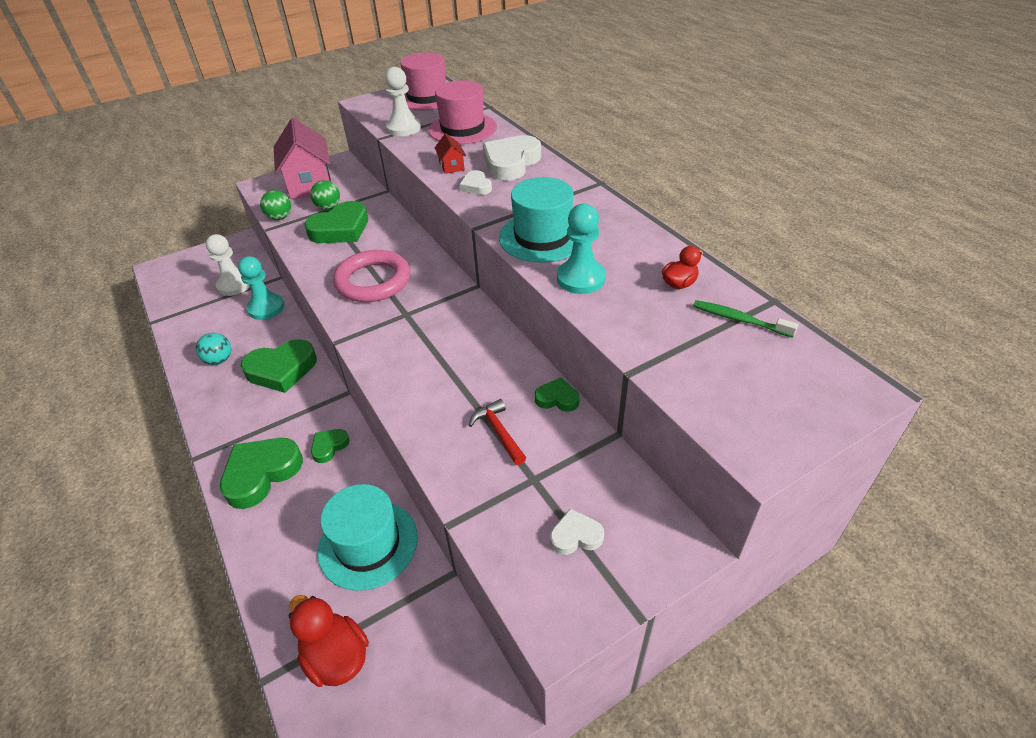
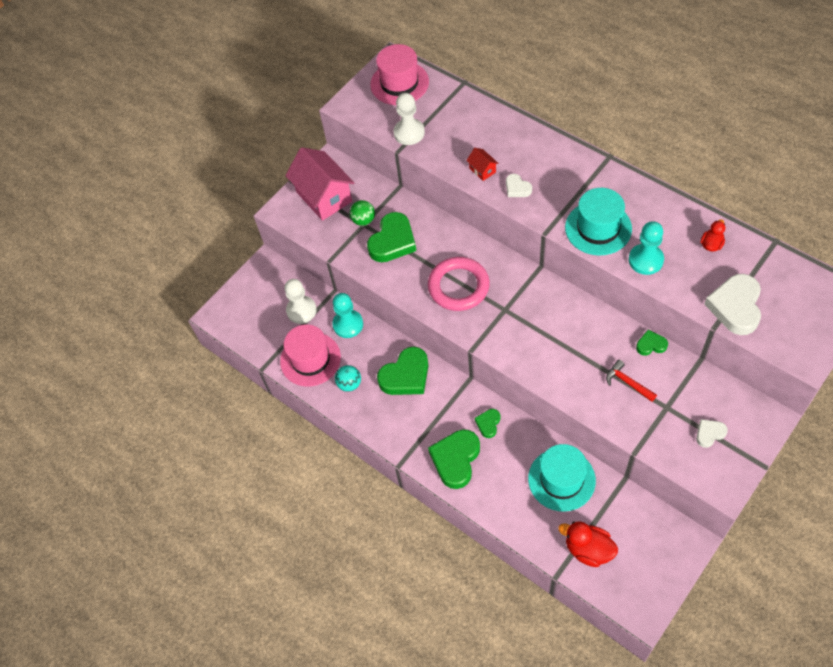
camera: 15 degrees left, 15 degrees up
green ball [260,190,291,220] -> none
pink hat [428,80,497,144] -> pink hat moved to [280,324,341,387]
white heart [483,135,541,181] -> white heart moved to [704,274,761,335]
green toothbrush [693,300,798,338] -> none

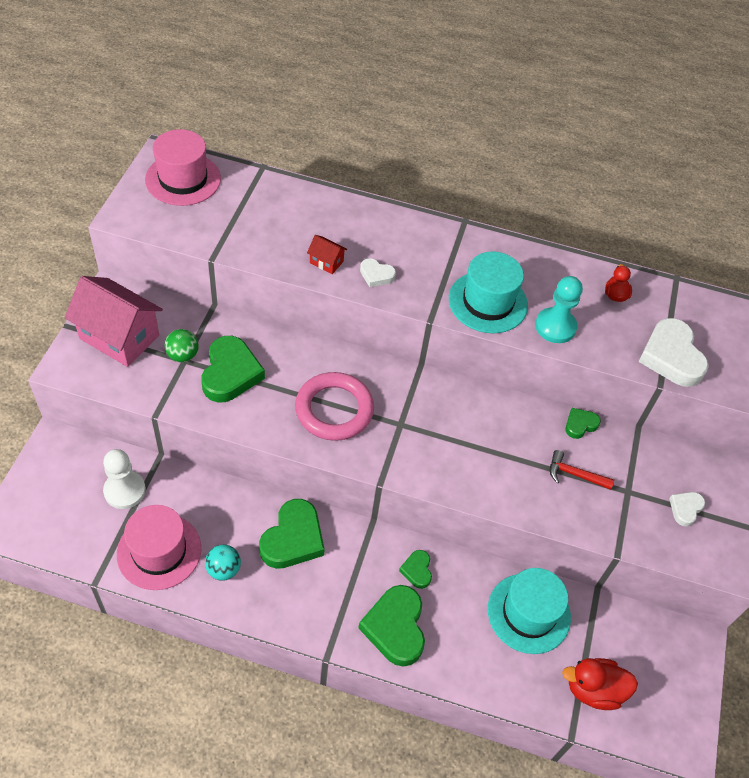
camera: 35 degrees left, 5 degrees down
turquoise pawn [332,293,363,338] -> none
white pawn [394,93,425,145] -> none

